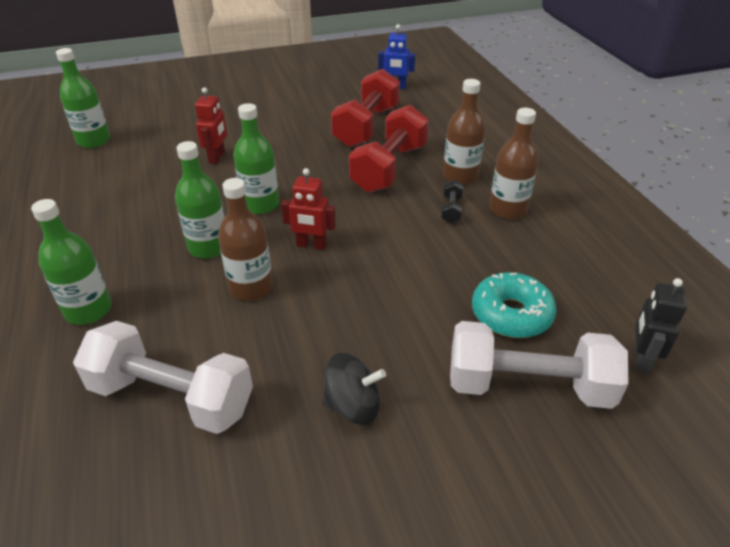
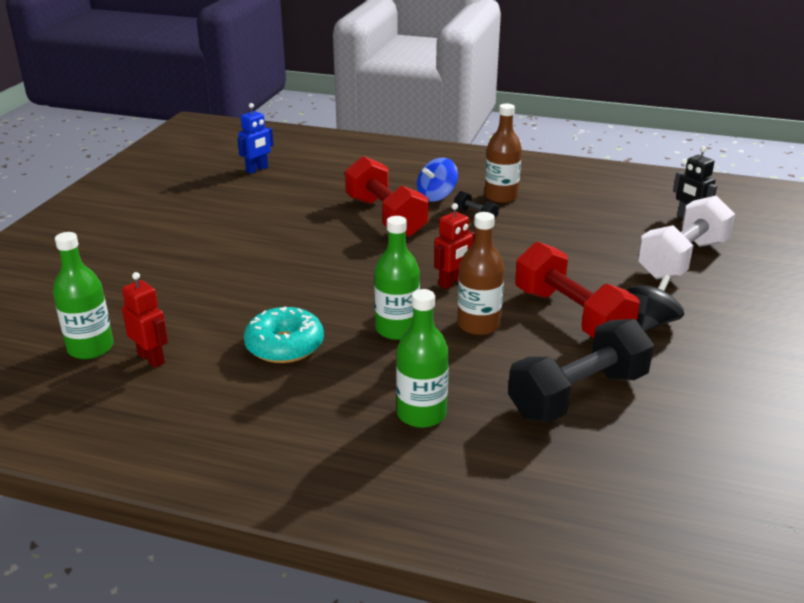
camera: 55 degrees left, 10 degrees down
white dumbbell [73,321,253,434] -> black dumbbell [508,319,654,422]
red robot [195,87,227,164] -> red robot moved to [122,272,168,368]
green bottle [233,103,279,214] -> none
red dumbbell [331,69,400,147] -> red dumbbell moved to [515,242,640,338]
brown bottle [443,79,485,185] -> blue spinning top [417,158,458,202]
turquoise donut [472,272,556,338] -> turquoise donut moved to [244,306,324,363]

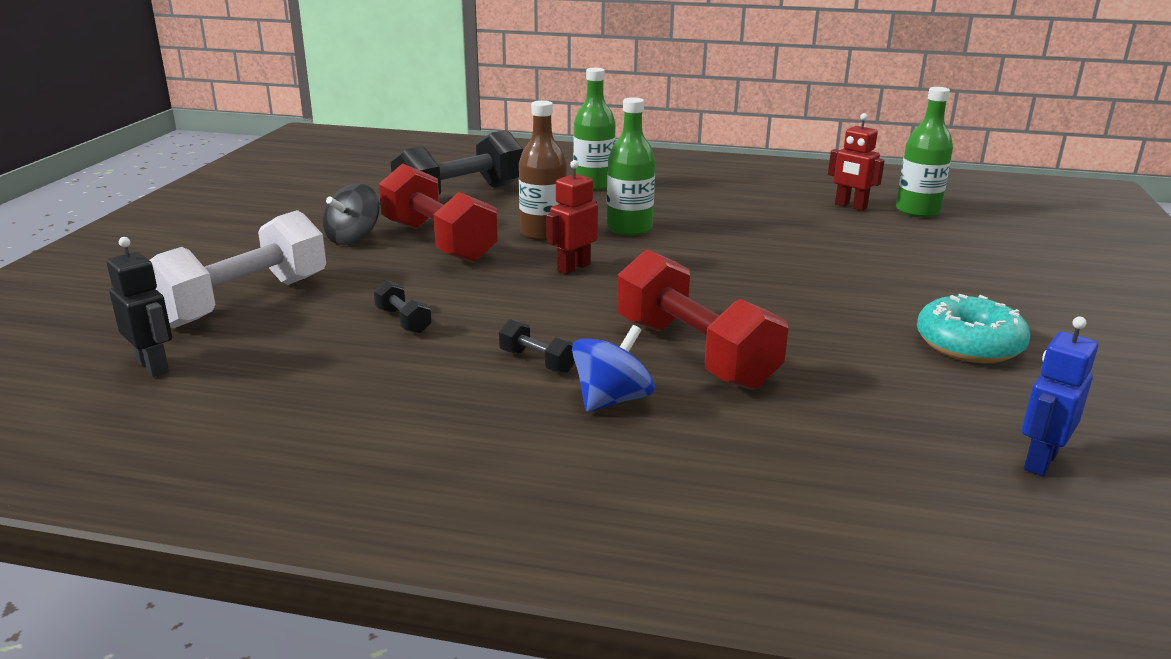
camera: 175 degrees right, 5 degrees down
turquoise donut [244,306,324,363] -> turquoise donut moved to [917,294,1030,363]
brown bottle [485,104,522,203] -> none
none -> black dumbbell [374,280,432,334]

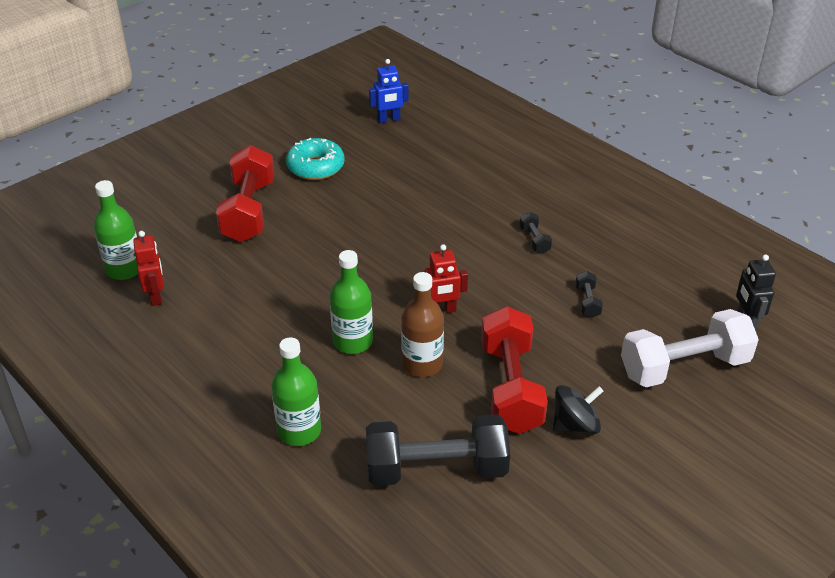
camera: 145 degrees left, 15 degrees up
blue spinning top [572,325,655,412] -> none
red dumbbell [617,249,789,390] -> red dumbbell moved to [216,145,274,242]

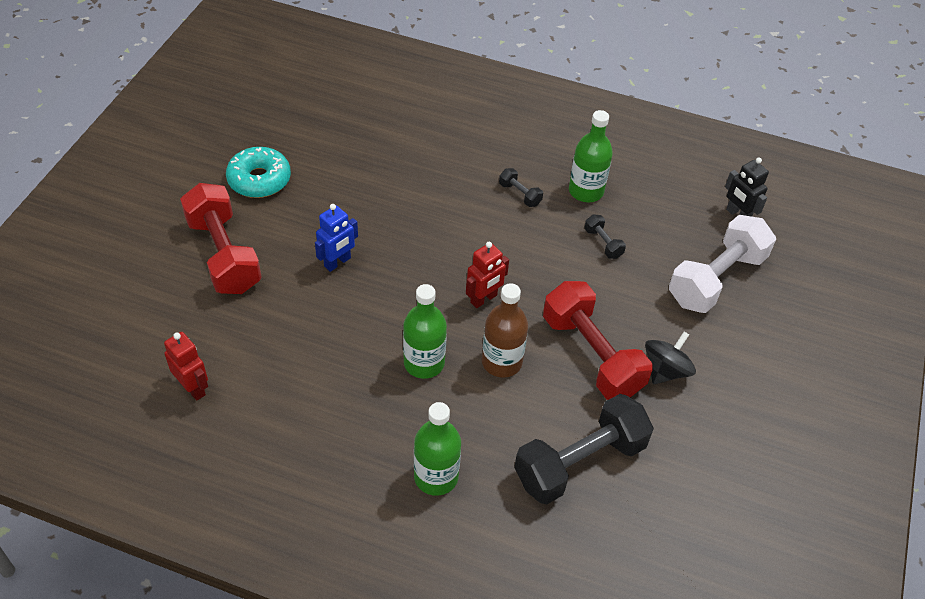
camera: 30 degrees left, 10 degrees up
green bottle [94,180,138,280] -> green bottle moved to [569,110,613,202]
blue robot [369,59,408,123] -> blue robot moved to [315,204,358,272]

